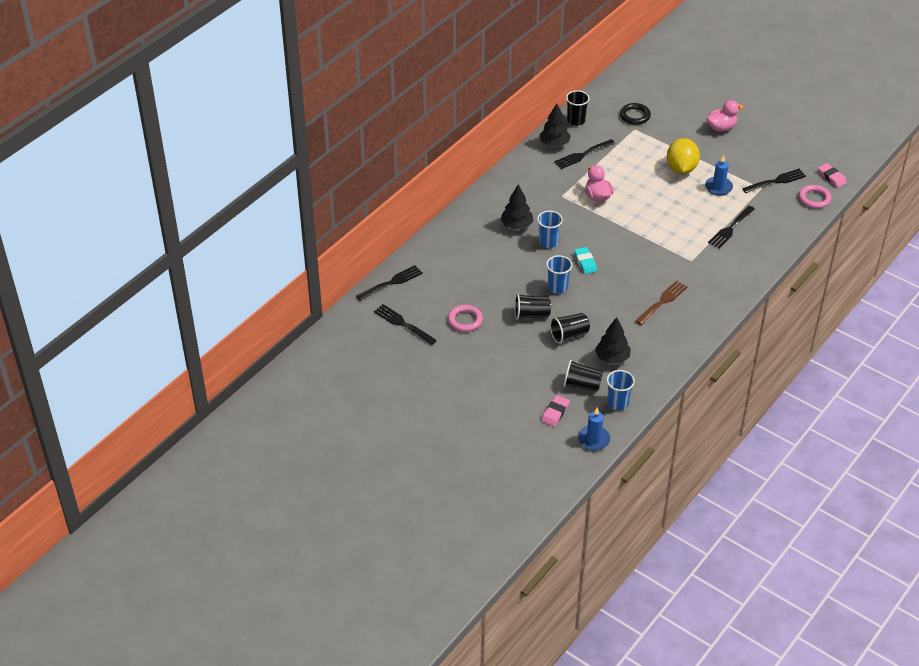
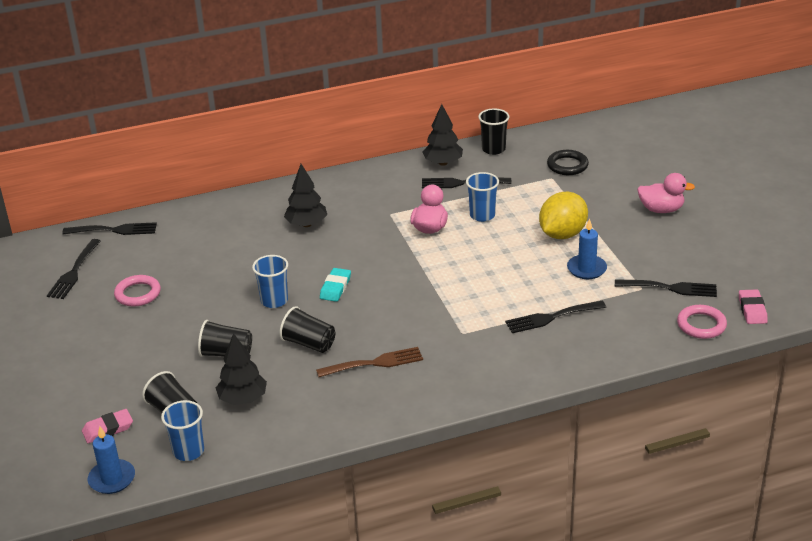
camera: 35 degrees right, 10 degrees down
black fork [374,304,437,345] -> black fork turned 150 degrees counterclockwise [47,239,101,299]
black cup [514,293,551,320] -> black cup moved to [279,306,335,353]
blue cup [537,211,563,248] -> blue cup moved to [466,172,499,222]

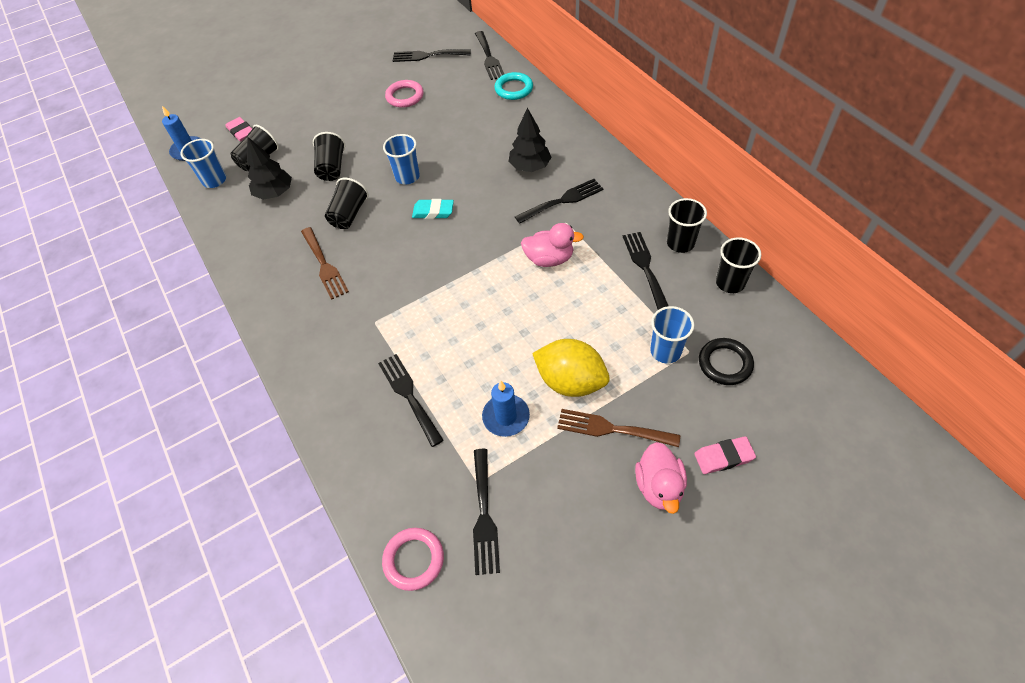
camera: 80 degrees right, 20 degrees up
black tree [422,104,463,166] -> black cup [667,198,707,253]
blue cup [466,172,499,222] -> blue cup moved to [650,306,694,363]
pink eraser [739,290,768,324] -> pink eraser moved to [694,436,756,474]
none -> turquoise ring [494,72,533,100]
none -> black fork [515,179,604,224]
none -> brown fork [557,409,680,447]

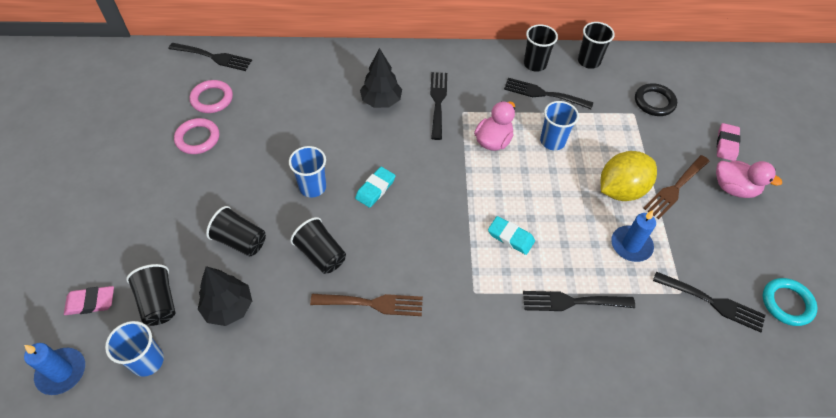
camera: 65 degrees left, 0 degrees up
pink ring [382,528,444,591] -> pink ring moved to [189,80,233,113]
black fork [393,49,471,62] -> none
turquoise ring [494,72,533,100] -> turquoise ring moved to [763,278,818,326]
blue cup [650,306,694,363] -> blue cup moved to [540,101,579,150]
none -> turquoise eraser [488,216,535,255]

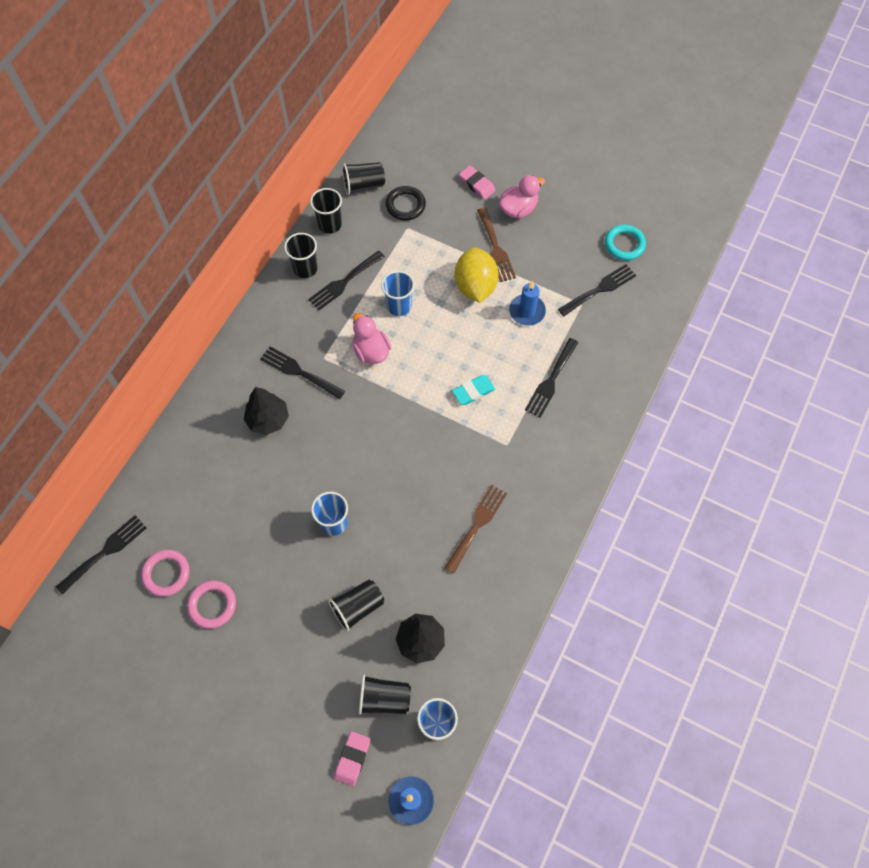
camera: 60 degrees left, 10 degrees up
black cup [290,217,346,274] -> black cup moved to [342,162,385,195]
turquoise eraser [355,167,396,208] -> none

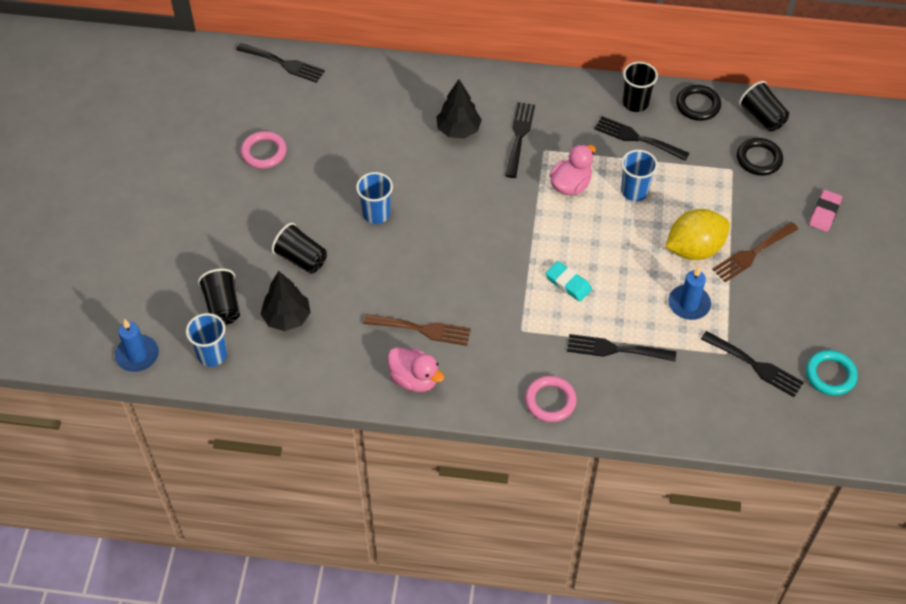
camera: 70 degrees right, 10 degrees down
pink ring [141,550,190,597] -> pink ring moved to [525,376,577,422]
black cup [310,188,342,234] -> black ring [676,85,721,121]
pink eraser [334,731,370,786] -> none
pink duck [499,175,545,218] -> pink duck moved to [388,347,444,392]

